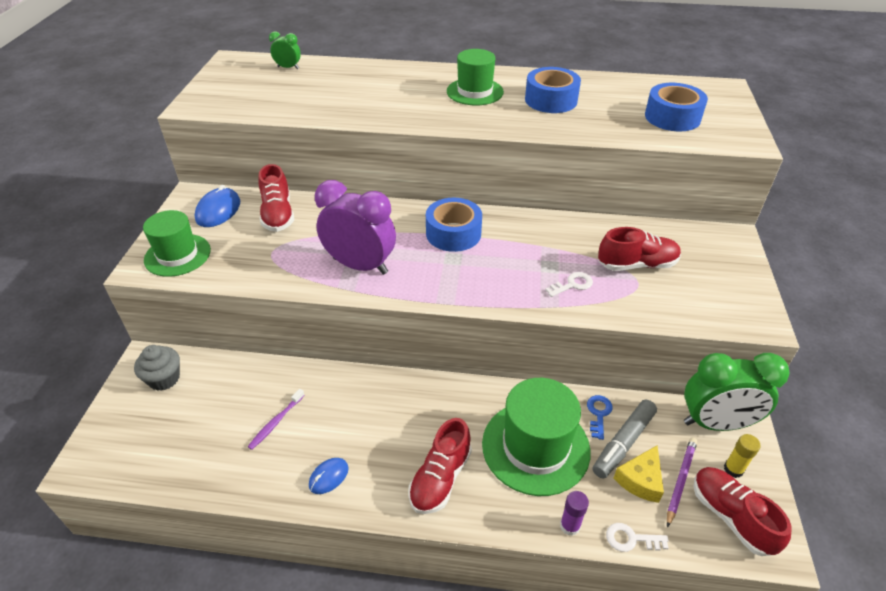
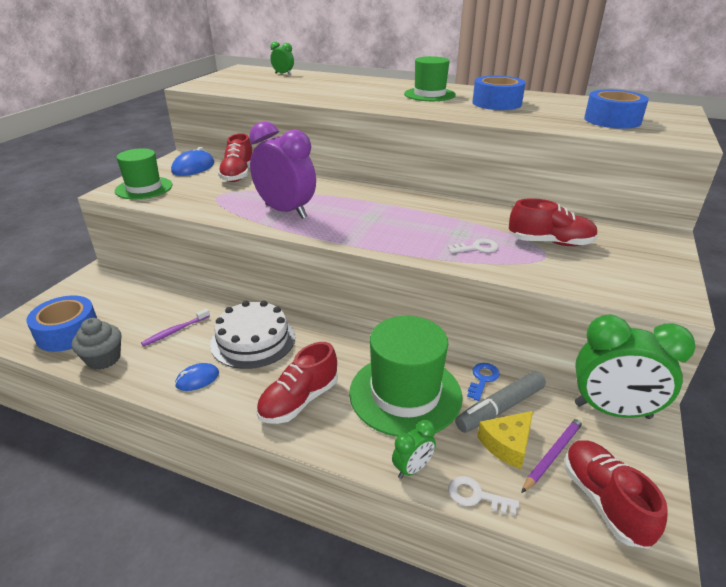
camera: 15 degrees right, 10 degrees down
grey cupcake [134,345,180,391] -> grey cupcake moved to [72,318,121,370]
blue tape [426,198,482,252] -> blue tape moved to [26,295,97,352]
purple glue stick [560,491,589,536] -> green clock [392,420,436,479]
yellow glue stick [724,434,760,478] -> none
none -> white cake [210,300,295,369]

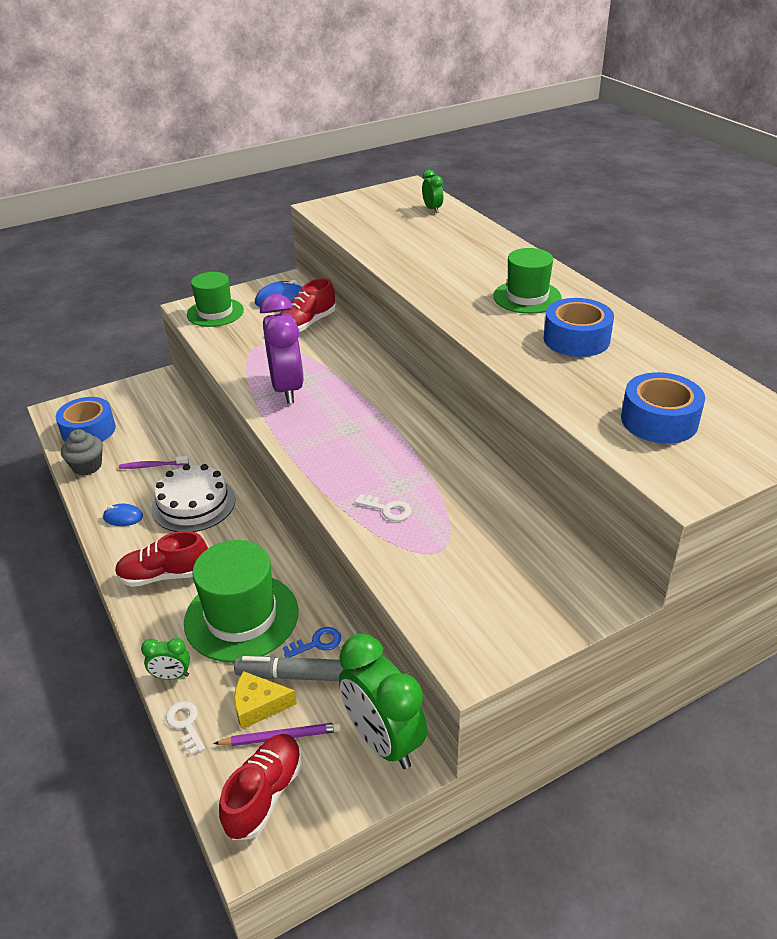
camera: 40 degrees right, 5 degrees up
red shoe [509,198,598,246] -> none

